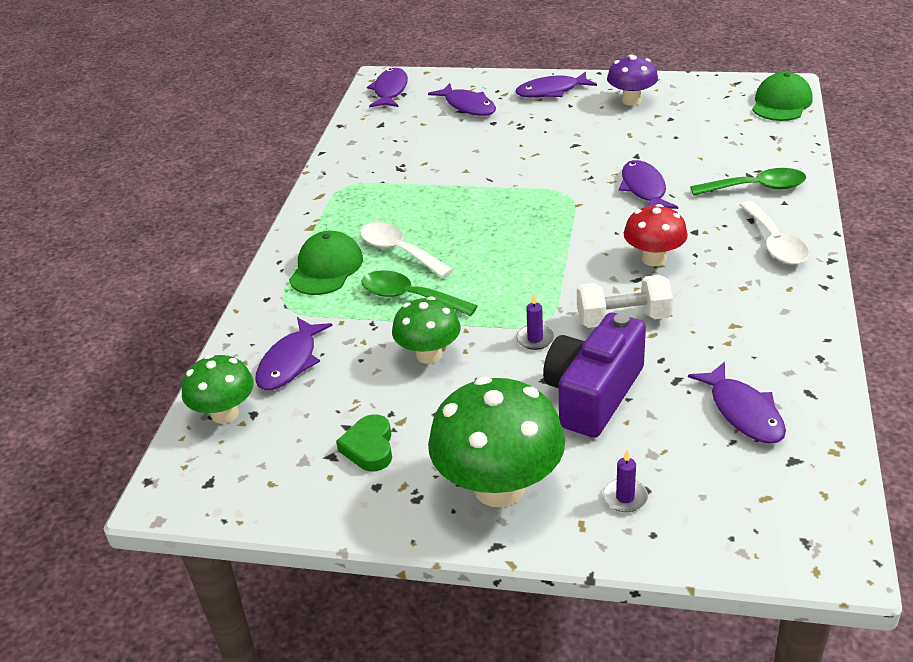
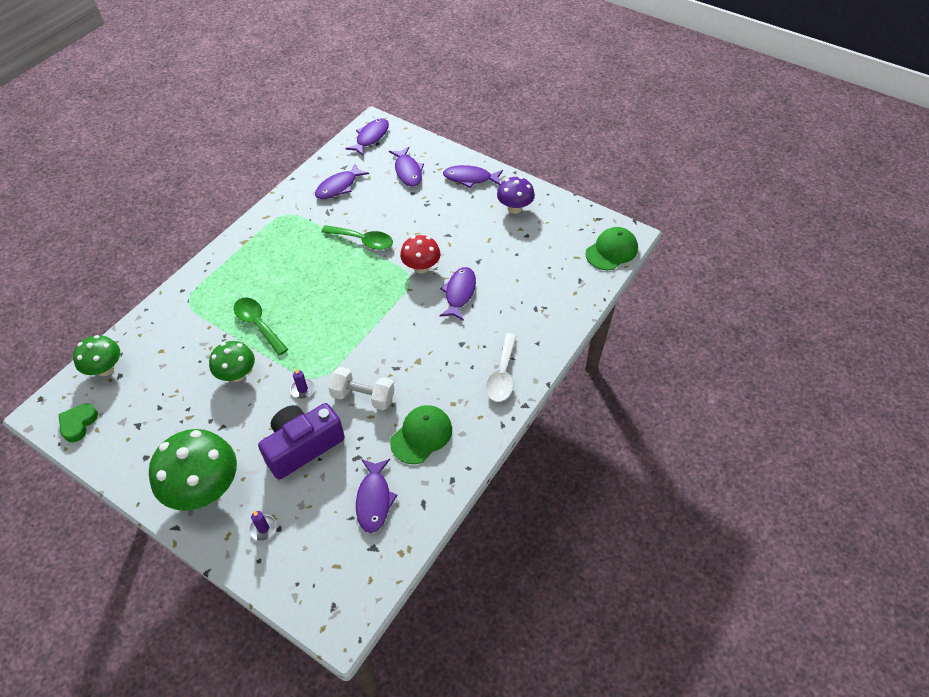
camera: 20 degrees right, 15 degrees up
purple fish [255,317,333,390] -> purple fish moved to [315,163,369,199]
green cap [289,231,363,295] -> green cap moved to [390,405,452,464]
green heart [336,414,392,472] -> green heart moved to [59,403,98,442]
white spoon [360,222,453,278] -> none
red mushroom [624,204,688,266] -> red mushroom moved to [400,235,440,273]
green spoon [690,168,806,196] -> green spoon moved to [321,225,393,250]

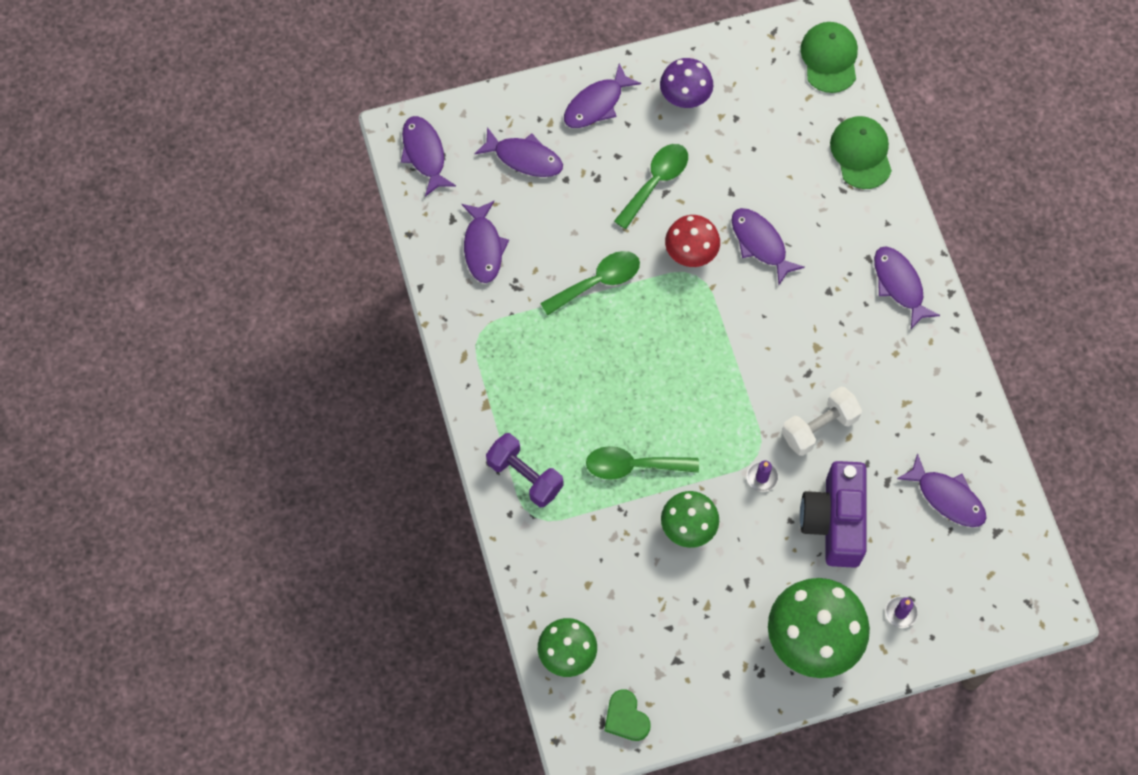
camera: 50 degrees left, 15 degrees up
green cap [390,405,452,464] -> green cap moved to [830,116,892,189]
white spoon [486,333,516,402] -> purple fish [874,246,940,329]
none -> purple dumbbell [486,433,563,507]
none -> green spoon [614,144,688,229]

